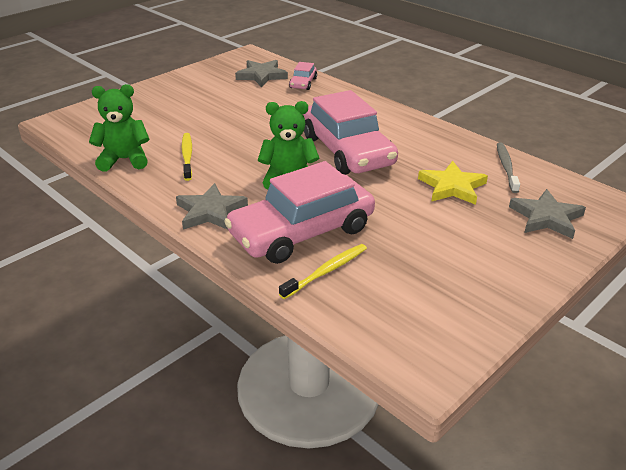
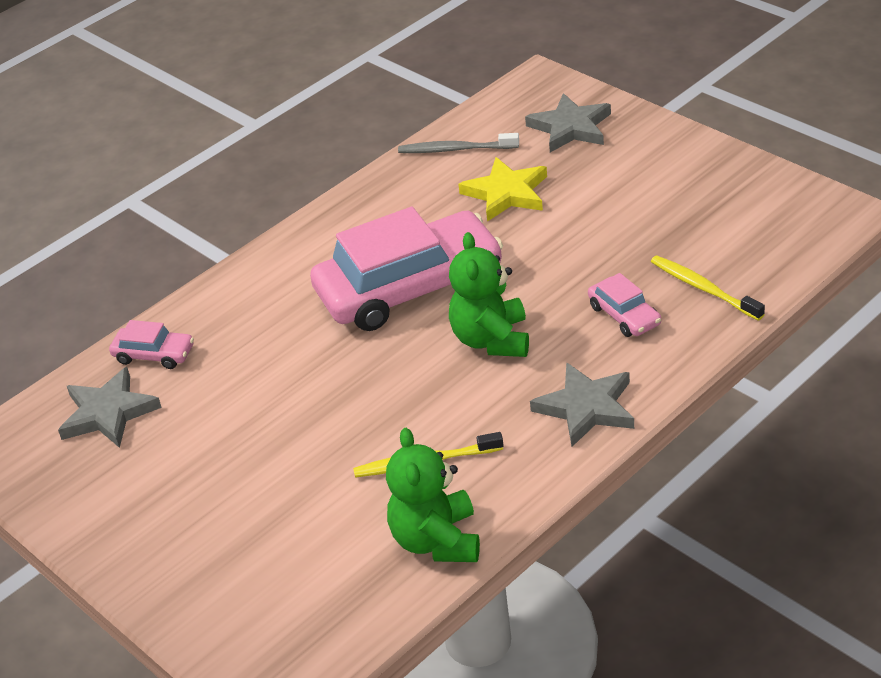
camera: 85 degrees left, 5 degrees up
pink car [224,161,375,264] -> pink car [588,273,661,337], size x0.43

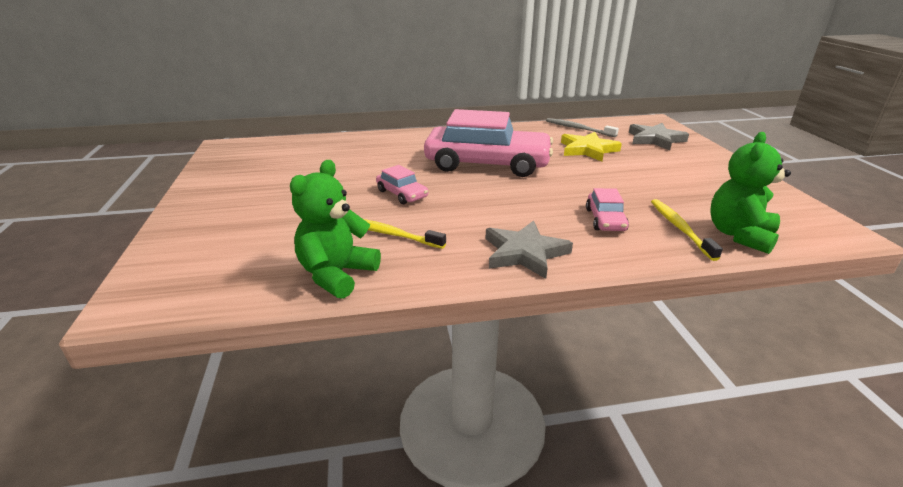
camera: 30 degrees right, 10 degrees down
grey star [58,367,162,448] -> none
pink car [109,320,194,369] -> pink car moved to [376,165,428,204]
green teddy bear [449,232,529,357] -> green teddy bear moved to [710,132,791,254]

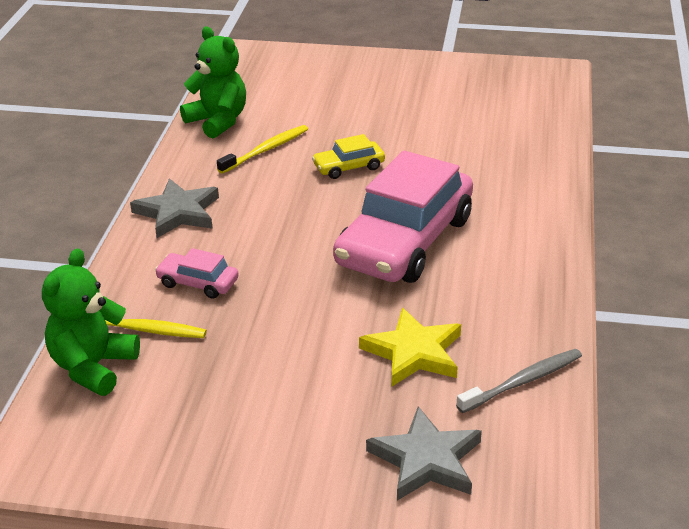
camera: 110 degrees right, 5 degrees up
pink car [376,165,428,204] -> yellow car [312,134,385,179]
green teddy bear [710,132,791,254] -> green teddy bear turned 120 degrees counterclockwise [42,248,140,396]

